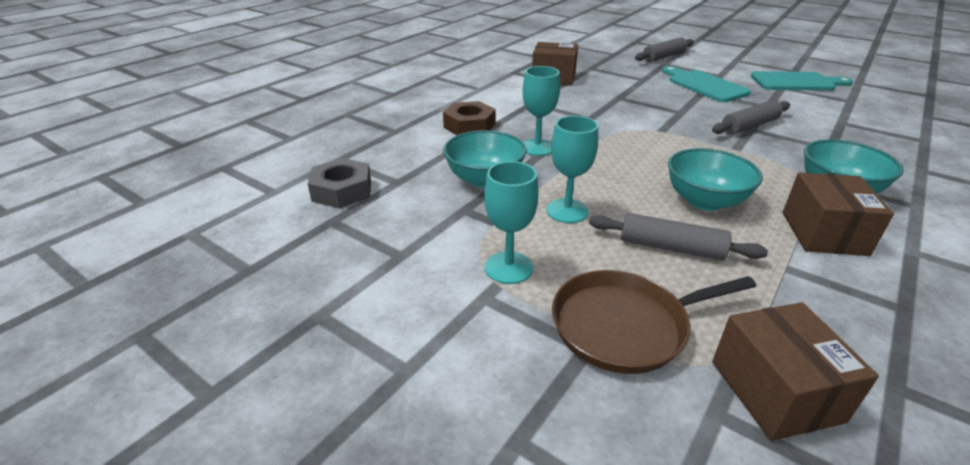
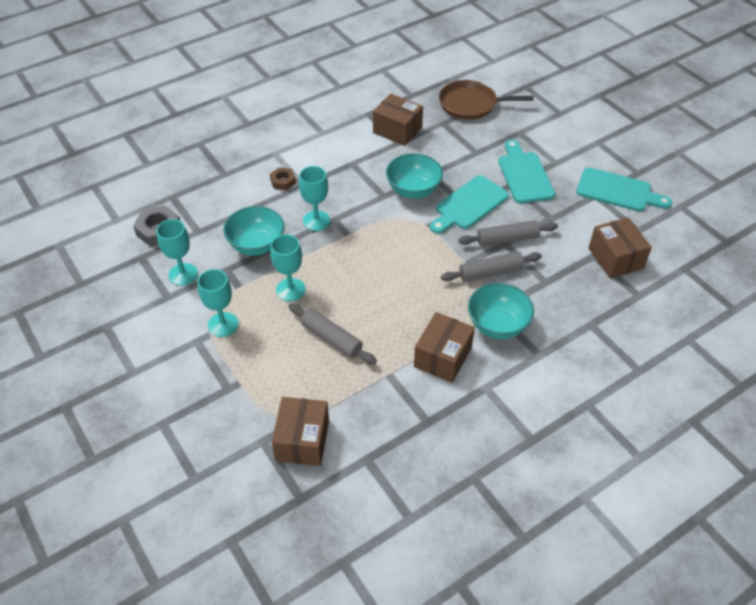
camera: 20 degrees right, 15 degrees up
brown nut [443,101,496,135] -> brown nut [270,167,296,191], size x0.62
brown pan [552,270,756,374] -> brown pan moved to [439,80,534,120]
grey rolling pin [635,37,694,62] -> grey rolling pin moved to [441,252,542,282]
turquoise bowl [668,148,763,211] -> turquoise bowl moved to [386,153,443,199]
none -> turquoise goblet [156,219,198,286]
none -> turquoise cutting board [430,175,509,234]
none -> brown box [589,217,652,278]

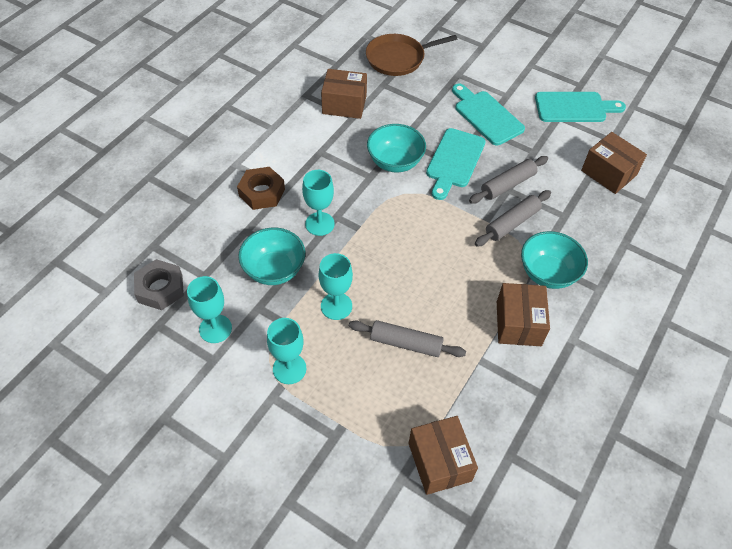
camera: 25 degrees left, 5 degrees up
brown nut [270,167,296,191] -> brown nut [237,167,285,210], size x1.62

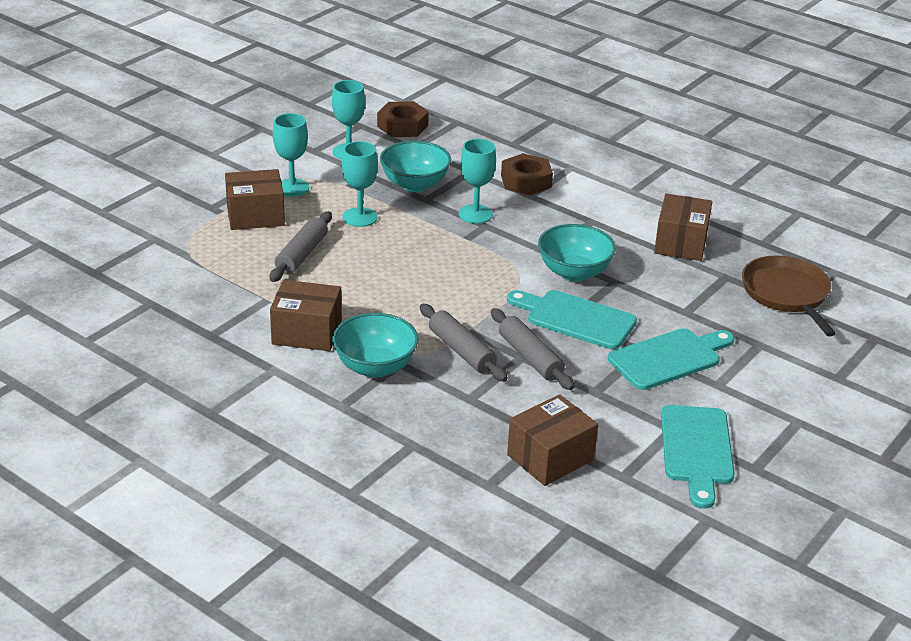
camera: 95 degrees right, 20 degrees down
grey nut [134,259,184,310] -> brown nut [377,101,429,137]
brown box [409,416,478,495] -> brown box moved to [225,169,285,230]

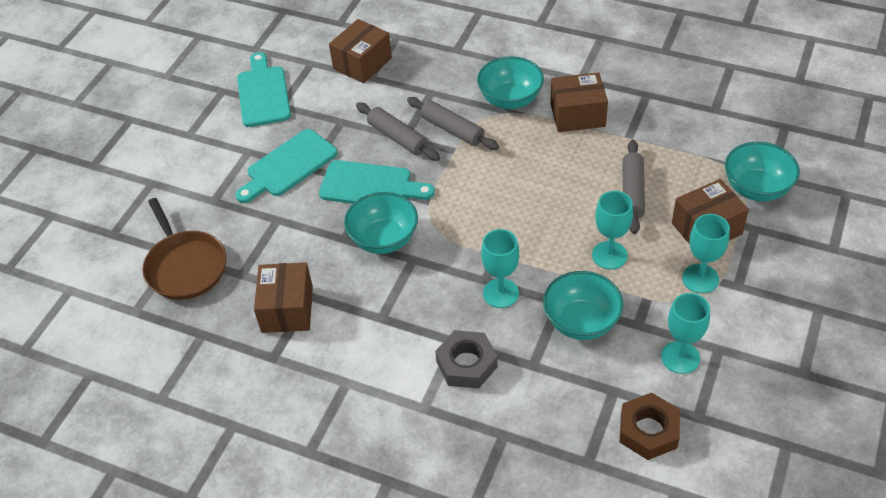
camera: 170 degrees right, 15 degrees up
brown nut [501,153,553,195] -> grey nut [435,330,498,389]
none -> turquoise bowl [725,142,800,201]

